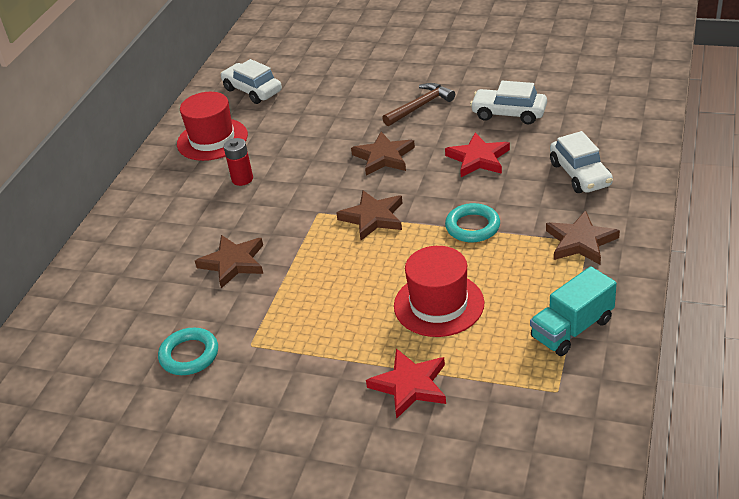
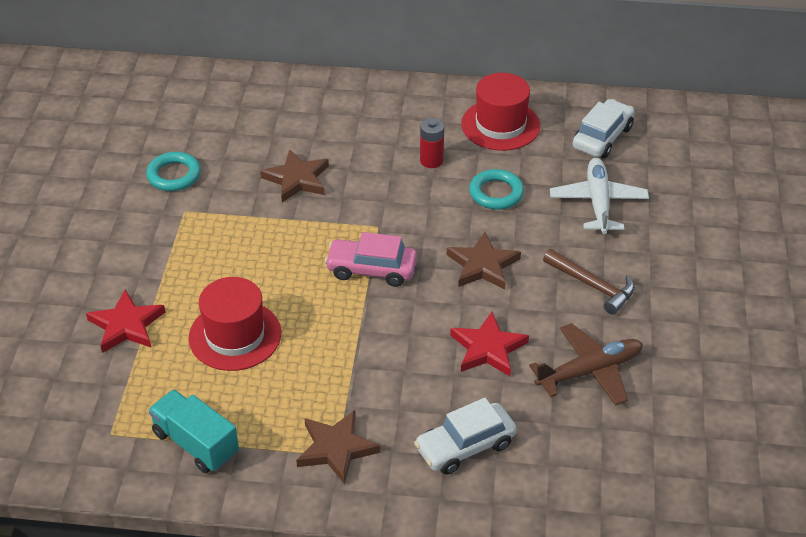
camera: 75 degrees right, 5 degrees up
brown star [336,190,403,240] -> pink car [325,232,417,287]
turquoise ring [445,203,500,242] -> turquoise ring moved to [469,169,524,210]
white car [470,81,547,124] -> brown plane [529,323,643,406]
none -> white plane [550,158,649,234]

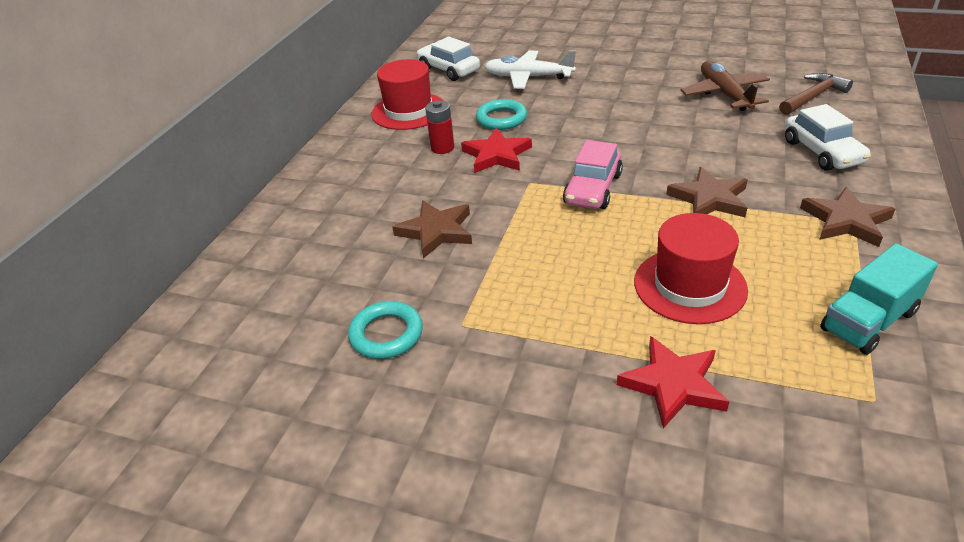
camera: 75 degrees left, 5 degrees down
brown star [447,232,521,290] -> brown star moved to [666,167,748,217]
red star [450,312,529,376] -> red star moved to [461,128,532,173]
brown hammer [543,249,635,315] -> brown hammer moved to [779,73,853,115]

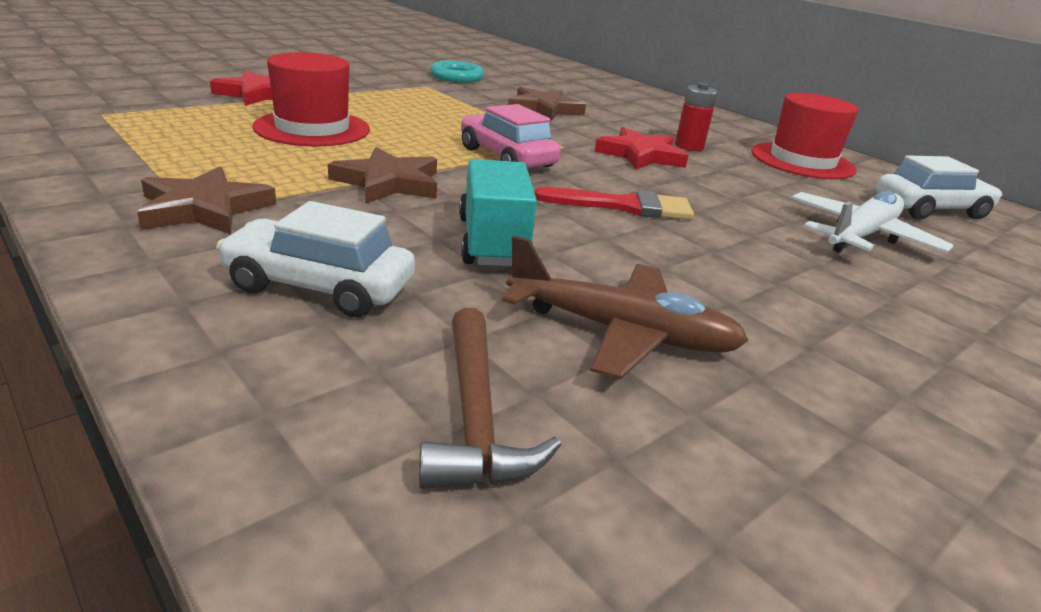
camera: 115 degrees right, 10 degrees down
turquoise ring [476,99,527,130] -> none
turquoise truck [820,243,938,355] -> turquoise truck moved to [459,159,537,267]
none -> red brush [534,187,694,220]

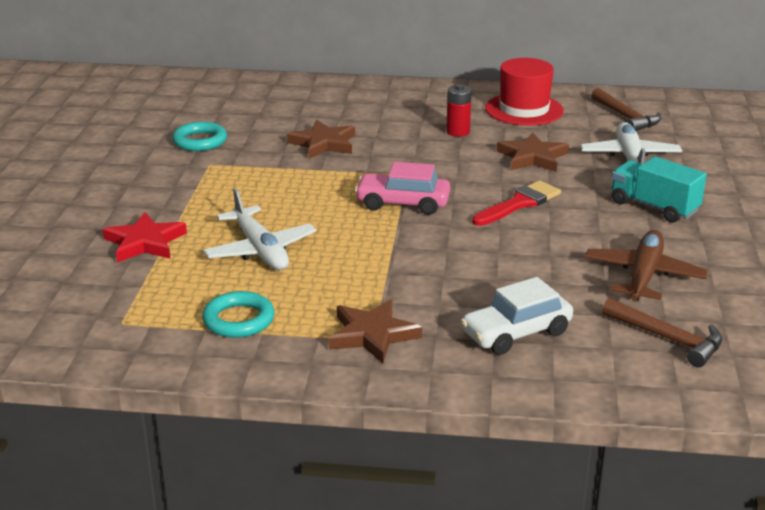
camera: 40 degrees left, 0 degrees up
red hat [252,52,370,146] -> white plane [203,188,316,270]
brown star [328,147,437,204] -> brown star moved to [497,132,569,172]
turquoise truck [459,159,537,267] -> turquoise truck moved to [612,157,707,223]
brown plane [502,236,749,379] -> brown plane turned 45 degrees counterclockwise [585,230,708,301]
red star [594,127,689,170] -> none
white car [876,155,1002,220] -> brown hammer [591,88,661,131]
none -> turquoise ring [202,291,275,338]

